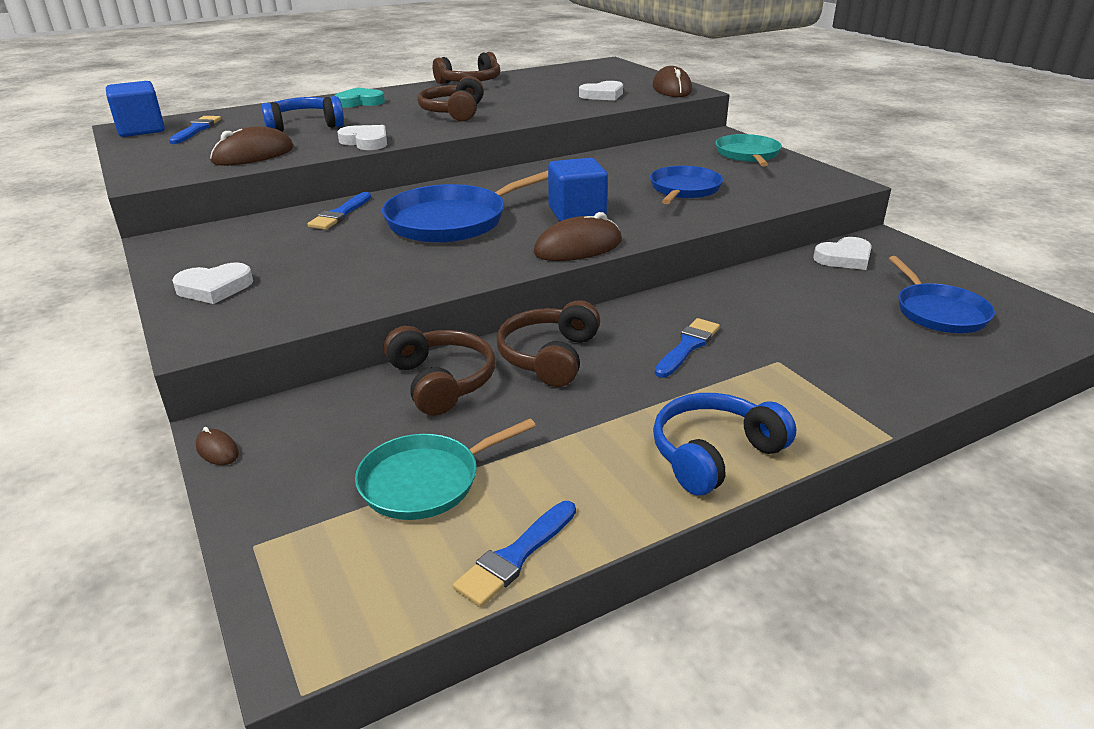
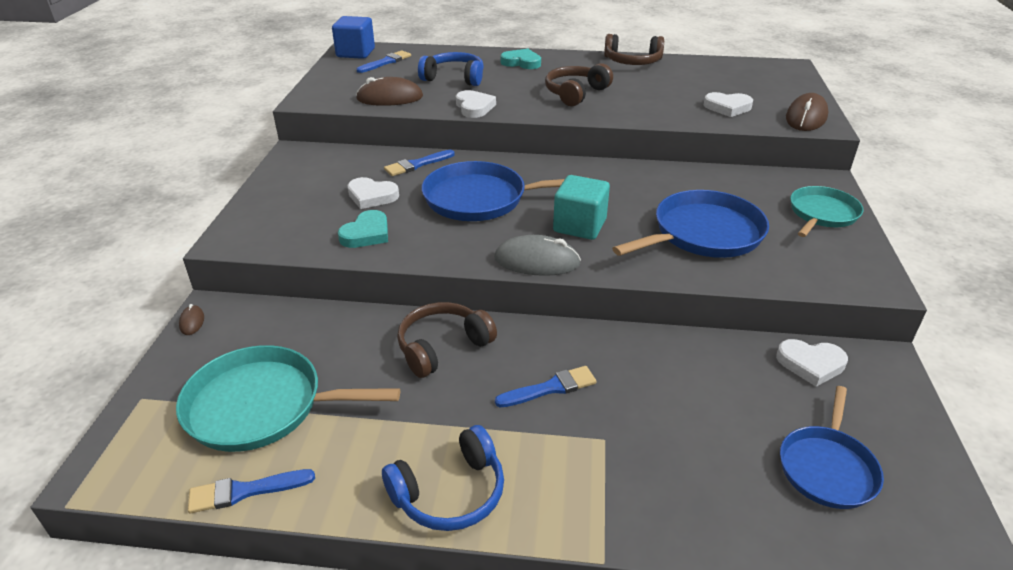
camera: 35 degrees right, 5 degrees up
white heart [172,262,253,304] -> white heart moved to [347,177,399,209]
turquoise pan [355,419,536,520] -> turquoise pan [176,345,400,452], size x1.53
brown headphones [384,325,495,416] -> none
brown mouse [533,212,622,261] -> grey mouse [494,235,581,276]
blue cube [548,158,608,221] -> turquoise cube [553,175,610,240]
blue pan [650,166,723,204] -> blue pan [612,190,769,258], size x1.53
blue headphones [653,393,796,495] -> blue headphones turned 150 degrees clockwise [382,425,504,531]
none -> turquoise heart [338,210,388,248]

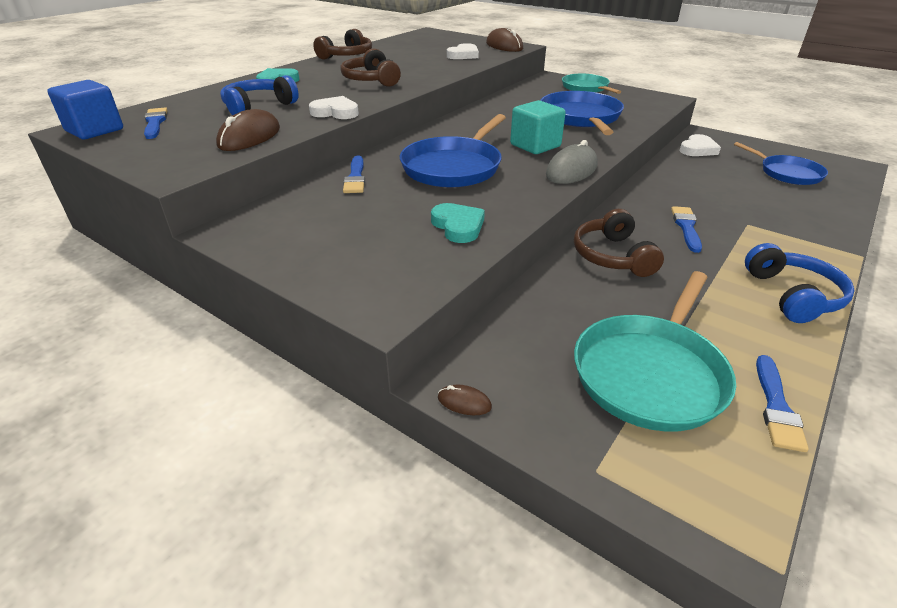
camera: 60 degrees left, 0 degrees up
white heart [347,177,399,209] -> none

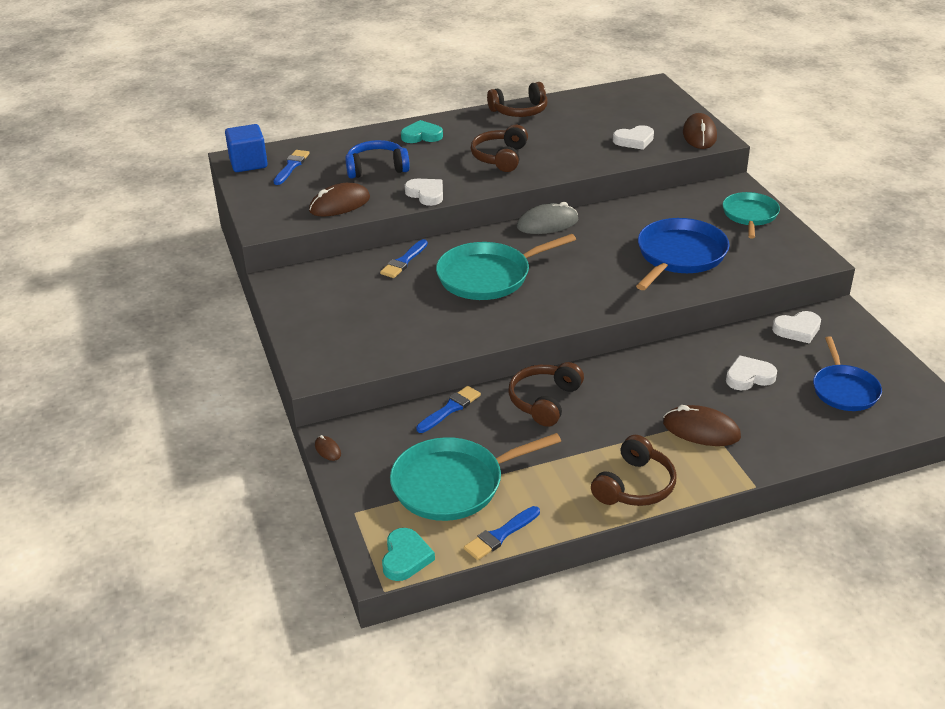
camera: 35 degrees right, 0 degrees up
blue pan [400,114,506,188] -> turquoise pan [436,234,576,300]
turquoise heart [431,203,485,243] -> turquoise heart moved to [382,528,435,581]
turquoise cube [510,100,566,154] -> none
grey mouse [546,140,598,184] -> grey mouse moved to [517,202,578,234]
blue brush [671,206,702,253] -> blue brush moved to [416,386,481,433]
blue headphones [745,243,855,323] -> brown headphones [591,435,677,506]
none -> brown mouse [663,405,741,446]
none -> white heart [726,355,777,390]

